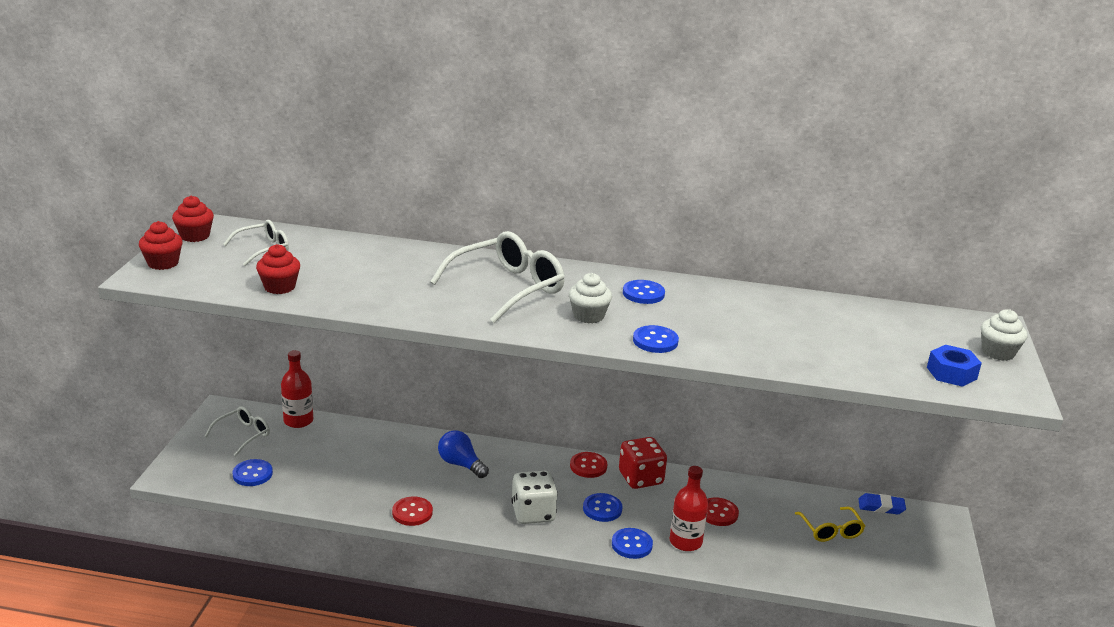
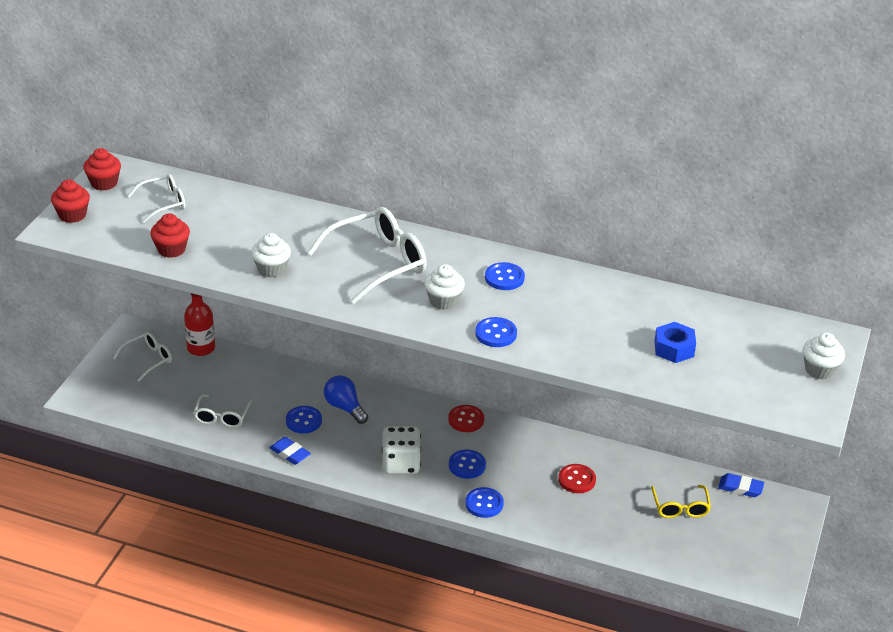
camera: 10 degrees right, 10 degrees up
blue button [233,459,273,486] -> blue button moved to [286,406,322,433]
red button [392,497,433,526] -> blue eraser [269,437,311,465]
red dice [619,437,667,489] -> none
red bottle [670,466,708,551] -> none
blue nut [927,345,982,387] -> blue nut moved to [654,322,696,363]
none -> white glasses [193,394,253,428]
none -> white cupcake [251,233,291,278]

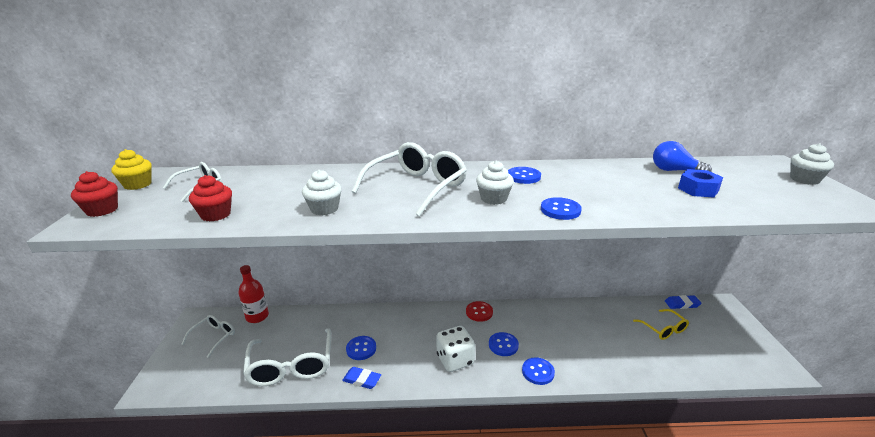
camera: 20 degrees left, 10 degrees down
red cupcake [83,148,121,191] -> yellow cupcake [111,149,152,190]
white glasses [193,394,253,428] -> white glasses [243,328,331,386], size x1.80
blue light bulb [324,375,368,424] -> blue light bulb moved to [653,141,712,172]
red button [558,464,596,493] -> none

